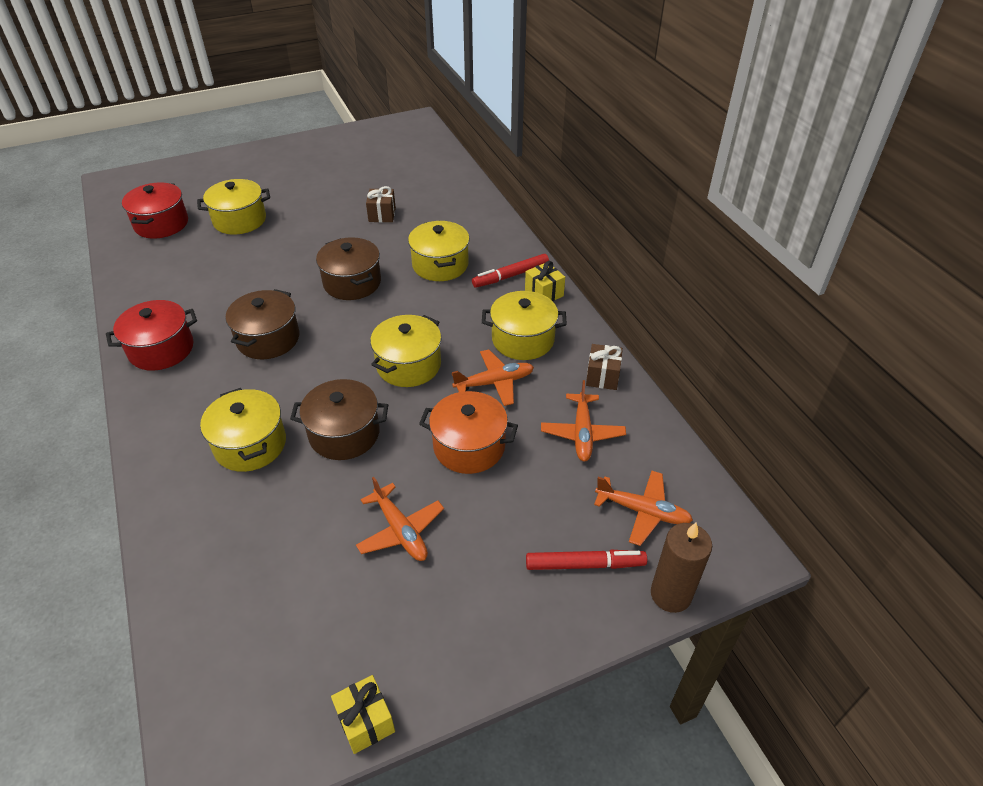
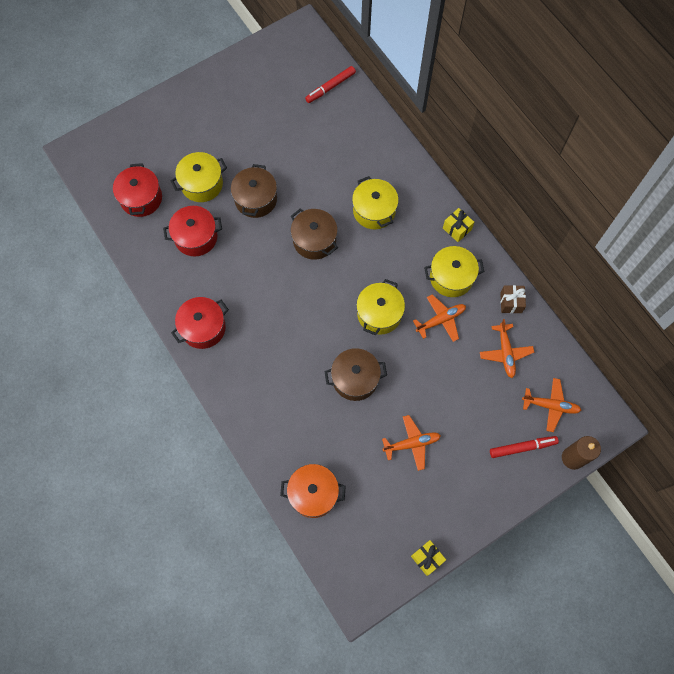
camera: 10 degrees left, 25 degrees up
yellow pot [200,388,286,472] -> none
brown pot [226,289,299,359] -> brown pot moved to [231,164,277,218]
orange plane [356,477,444,561] -> orange plane turned 60 degrees counterclockwise [382,415,441,471]
brown gift [366,186,396,222] -> none
orange pot [419,391,518,474] -> orange pot moved to [280,464,346,518]
red marker [472,254,549,288] -> red marker moved to [305,66,356,103]
none -> red pot [163,206,222,256]

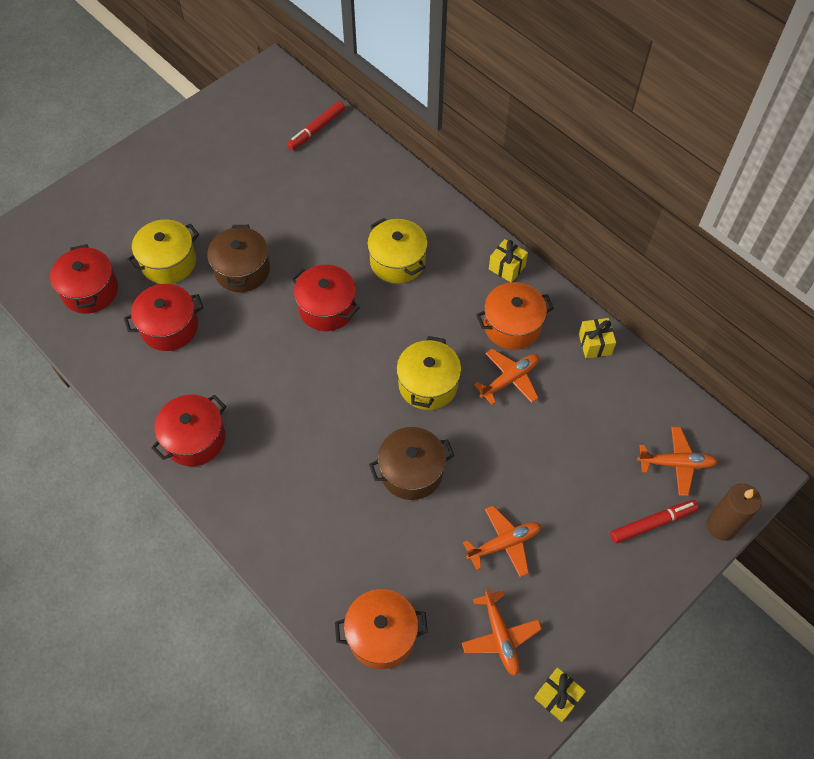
camera: 10 degrees left, 10 degrees down
brown pot [291,208,338,260] -> red pot [291,265,360,331]
yellow pot [424,246,485,297] -> orange pot [476,282,554,350]
orange plane [480,319,534,378] -> orange plane moved to [462,587,542,676]
brown gift [500,285,526,313] -> yellow gift [579,318,616,358]

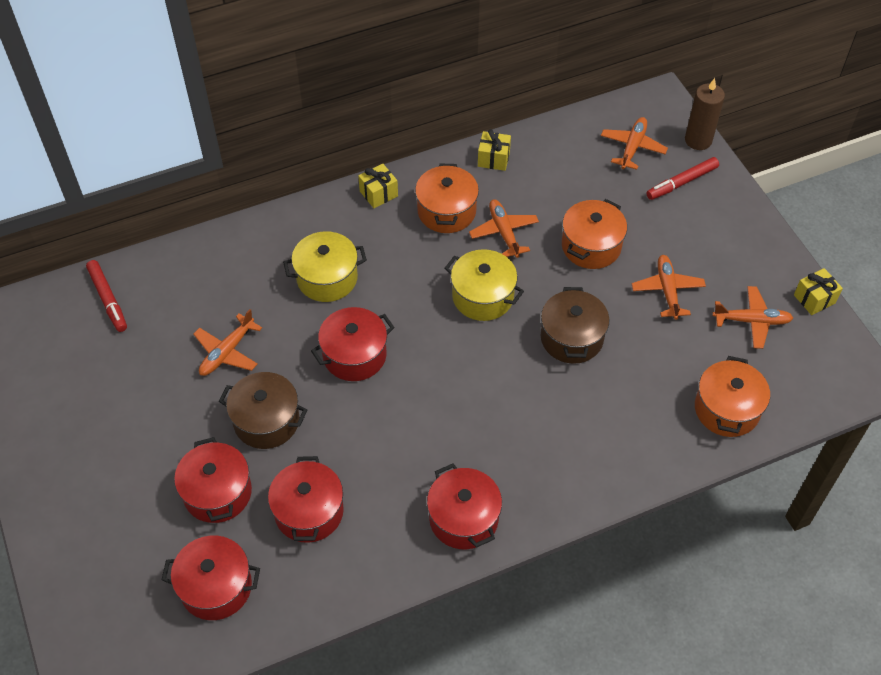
camera: 70 degrees left, 5 degrees down
yellow pot [126,220,199,284] -> red pot [174,437,252,523]
red marker [610,500,699,543] -> red marker turned 120 degrees counterclockwise [646,157,719,200]
none -> orange plane [193,309,262,376]
none -> orange pot [562,199,627,269]

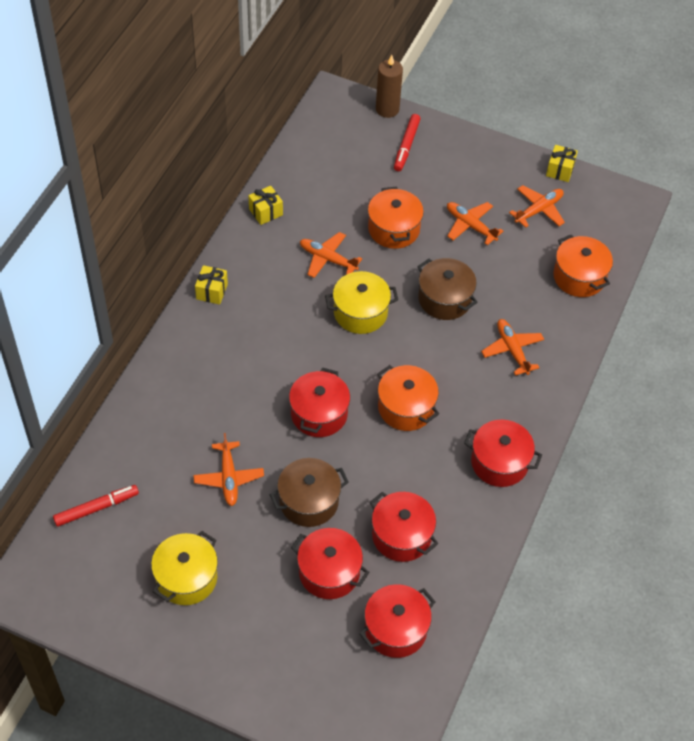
camera: 45 degrees left, 0 degrees up
red marker [86,260,127,332] -> red marker turned 45 degrees counterclockwise [53,485,139,527]
yellow pot [283,231,367,302] -> yellow pot moved to [151,531,218,605]
orange pot [415,164,479,233] -> orange pot moved to [377,365,439,431]
orange plane [601,117,668,170] -> orange plane moved to [481,319,544,376]

